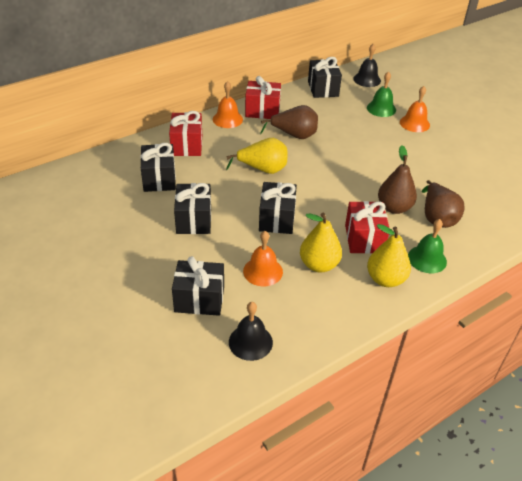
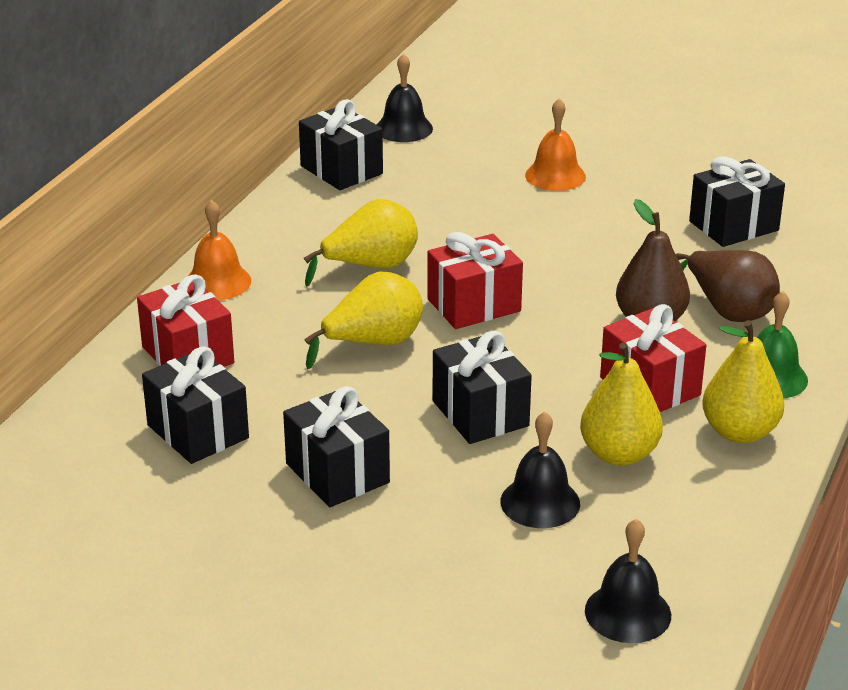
camera: 30 degrees left, 10 degrees down
black gift [172,256,224,316] -> black gift moved to [689,156,785,247]
orange bell [243,231,283,287] -> black bell [500,411,580,528]
red gift [245,76,281,119] -> red gift moved to [427,232,523,329]
brown pear [260,105,318,139] -> yellow pear [304,199,418,286]
green bell [367,71,396,117] -> none

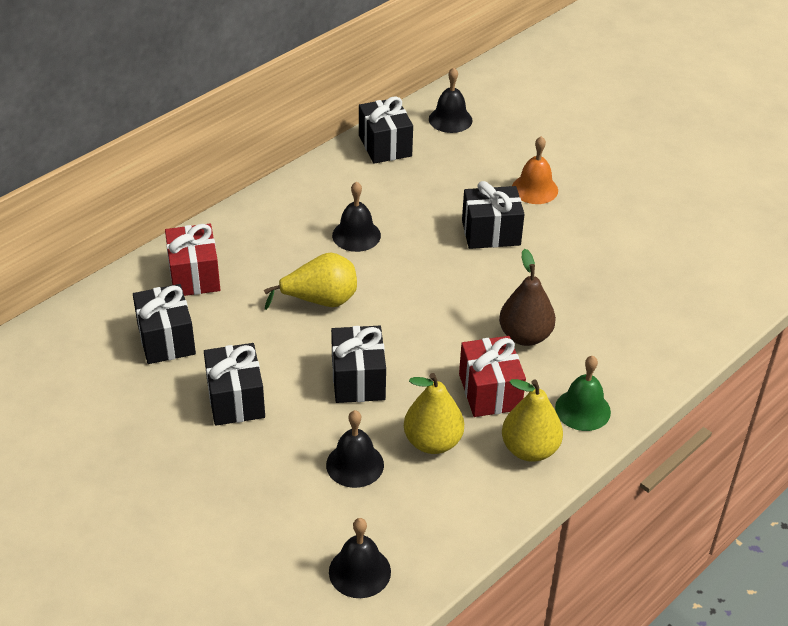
camera: 20 degrees right, 10 degrees up
orange bell [188,200,251,300] -> none
yellow pear [304,199,418,286] -> black bell [332,181,381,252]
red gift [427,232,523,329] -> none
brown pear [676,250,780,322] -> none
black gift [689,156,785,247] -> black gift moved to [462,181,525,249]

